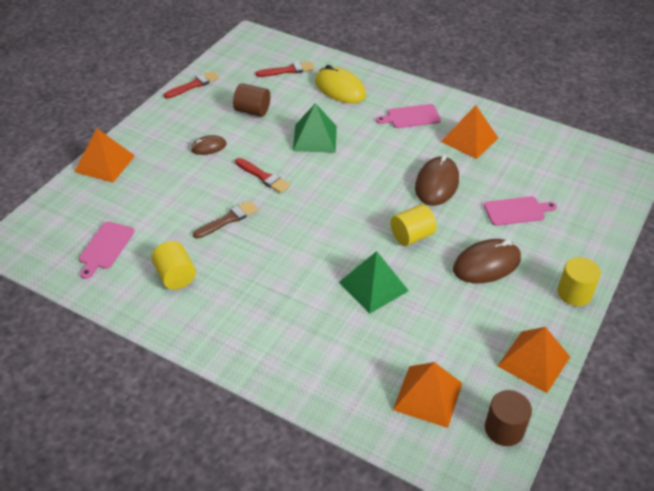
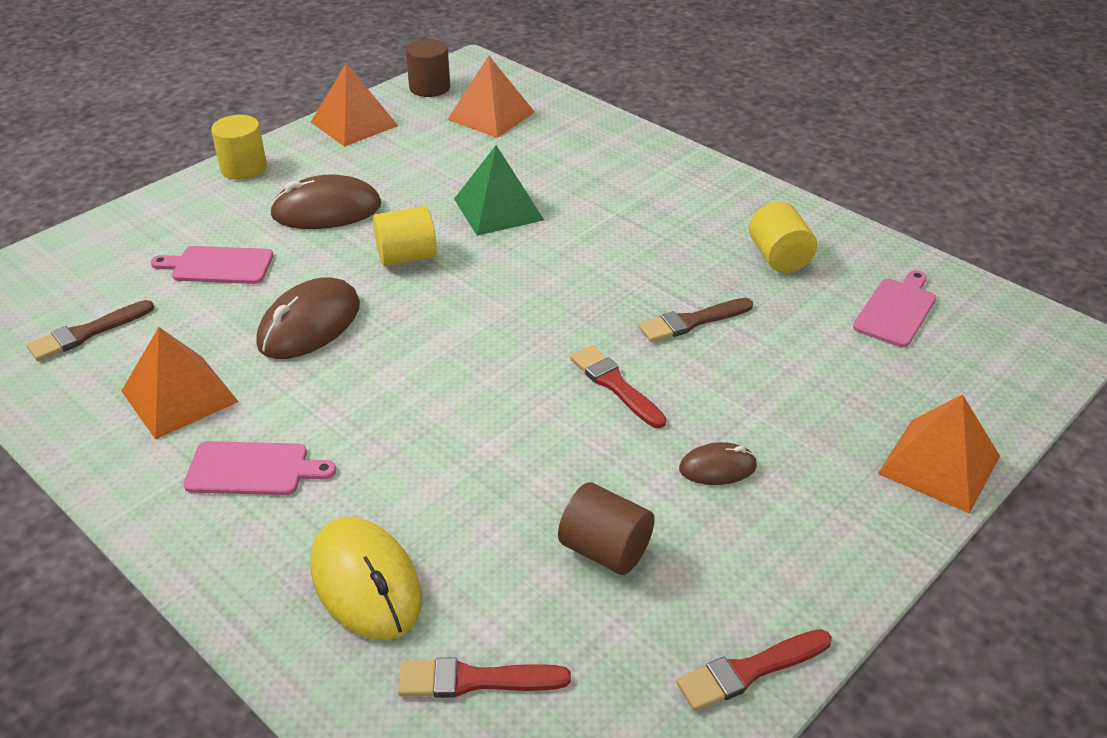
camera: 165 degrees left, 5 degrees down
green pyramid [293,103,337,153] -> none
none -> brown brush [27,300,154,361]

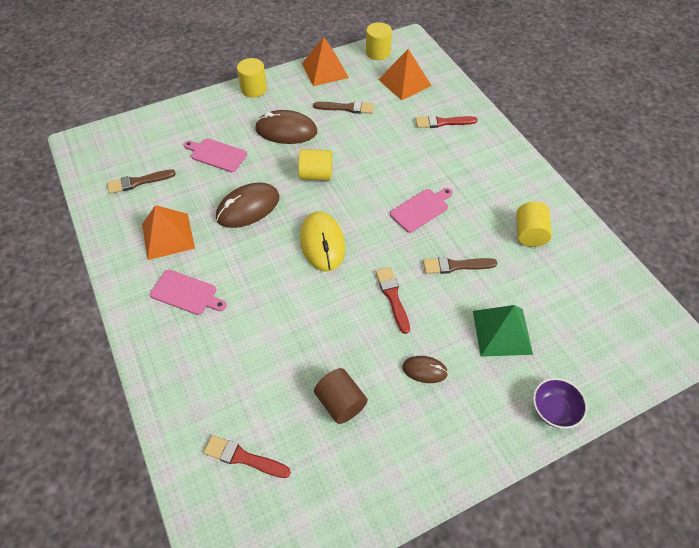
camera: 20 degrees right, 15 degrees up
yellow mouse [310,517,422,640] -> yellow mouse moved to [300,212,345,271]
brown cylinder [406,39,450,97] -> yellow cylinder [366,22,392,60]
green pyramid [454,145,544,236] -> green pyramid moved to [473,305,533,357]
red brush [676,629,832,711] -> red brush moved to [415,115,478,128]
pink cutting board [853,270,936,347] -> pink cutting board moved to [390,188,453,233]
orange pyramid [878,394,1000,514] -> purple bowl [533,378,587,429]
none -> brown brush [313,101,374,114]

